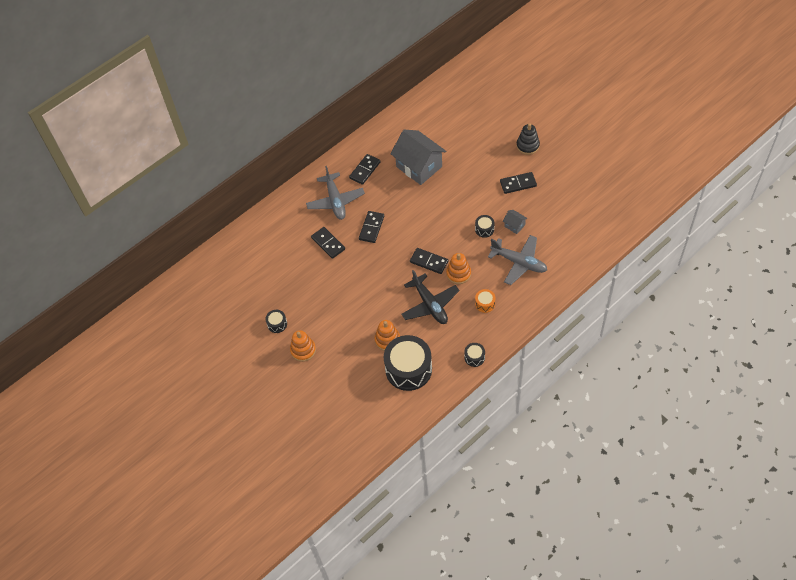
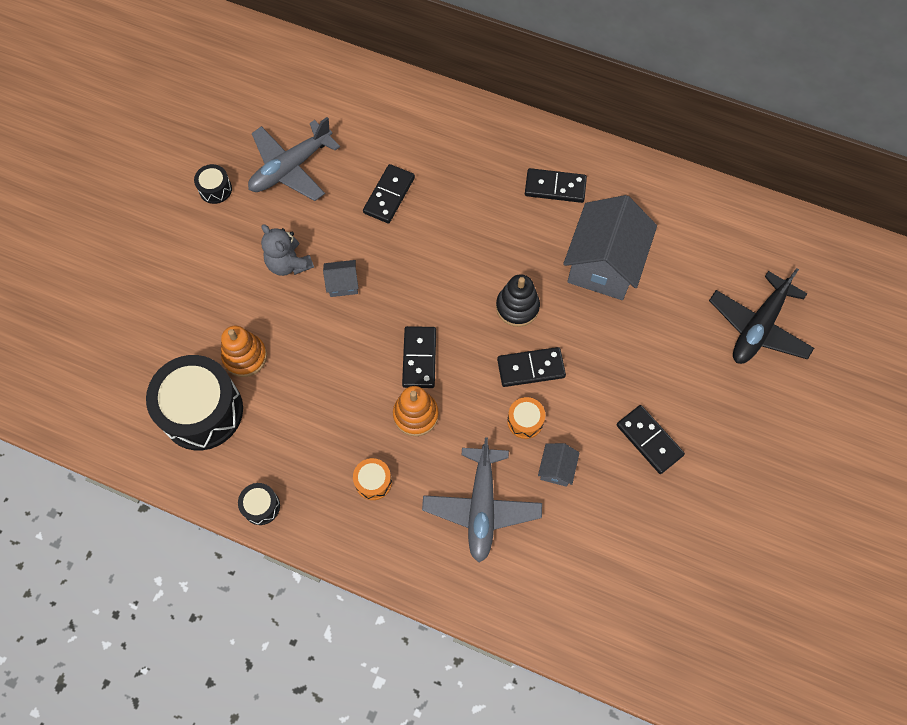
camera: 60 degrees right, 10 degrees up
orange stacking toy [290,330,316,362] -> none
grey plane [306,166,365,220] -> grey plane moved to [248,117,340,201]
black domino [359,211,384,243] -> black domino moved to [497,347,566,387]
black plane [401,270,460,324] -> black plane moved to [709,268,814,364]
black drum [475,215,495,238] -> orange drum [507,397,545,439]
black stacking toy [516,123,540,155] -> black stacking toy moved to [496,274,540,327]
none -> grey teddy bear [261,224,314,276]
none -> grey house [323,260,359,297]

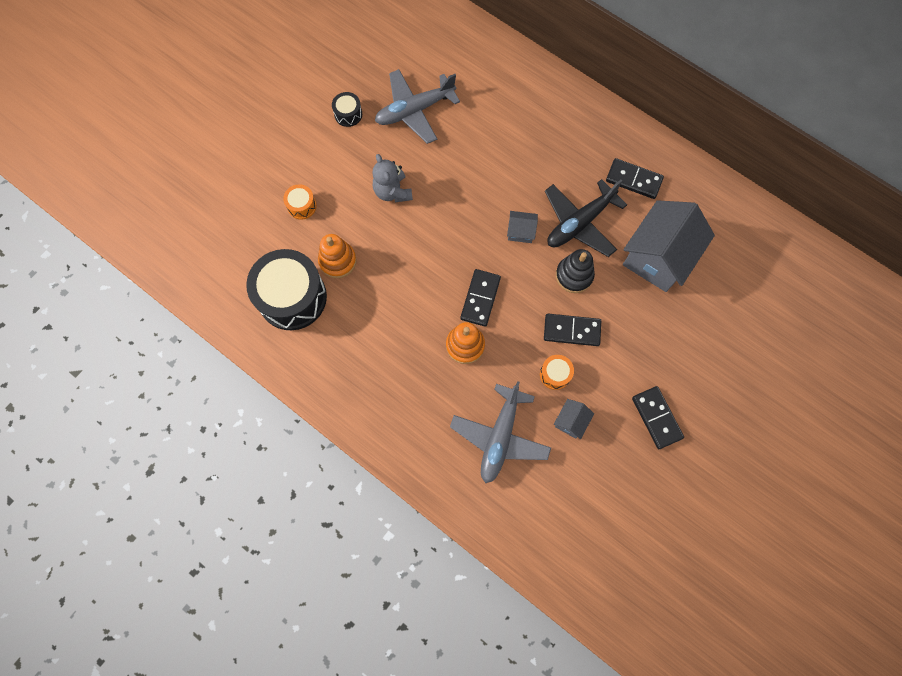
camera: 15 degrees right, 5 degrees up
black drum [238,483,280,525] -> none
grey house [323,260,359,297] -> grey house moved to [507,211,538,243]
orange drum [353,458,392,500] -> orange drum moved to [283,184,317,220]
black domino [363,164,415,223] -> none
black plane [709,268,814,364] -> black plane moved to [545,179,627,257]

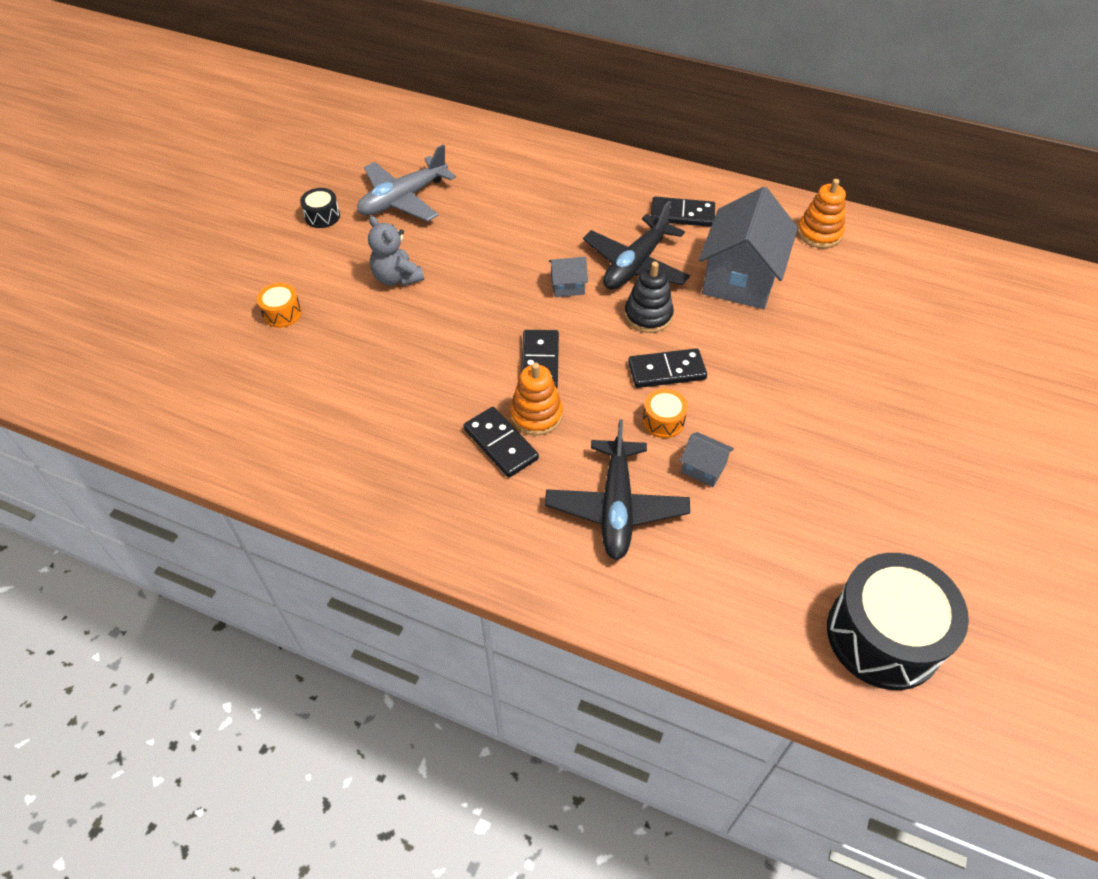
camera: 15 degrees left, 20 degrees down
black drum [246,249,327,330] -> black drum moved to [827,553,969,690]
orange stacking toy [318,234,357,278] -> orange stacking toy moved to [797,179,846,248]
grey plane [450,381,551,483] -> black plane [545,419,690,560]
grey house [554,399,594,439] -> grey house turned 75 degrees counterclockwise [680,432,734,487]
black domino [632,386,684,449] -> black domino moved to [463,407,539,478]

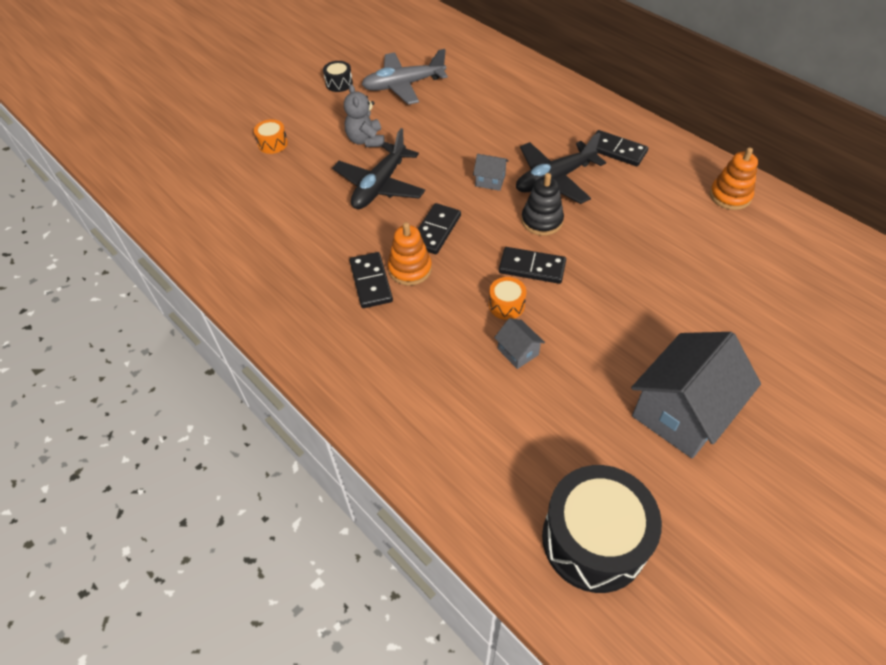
camera: 25 degrees right, 0 degrees up
black plane [545,419,690,560] -> black plane moved to [332,128,425,209]
grey house [699,187,798,309] -> grey house moved to [631,332,761,459]

